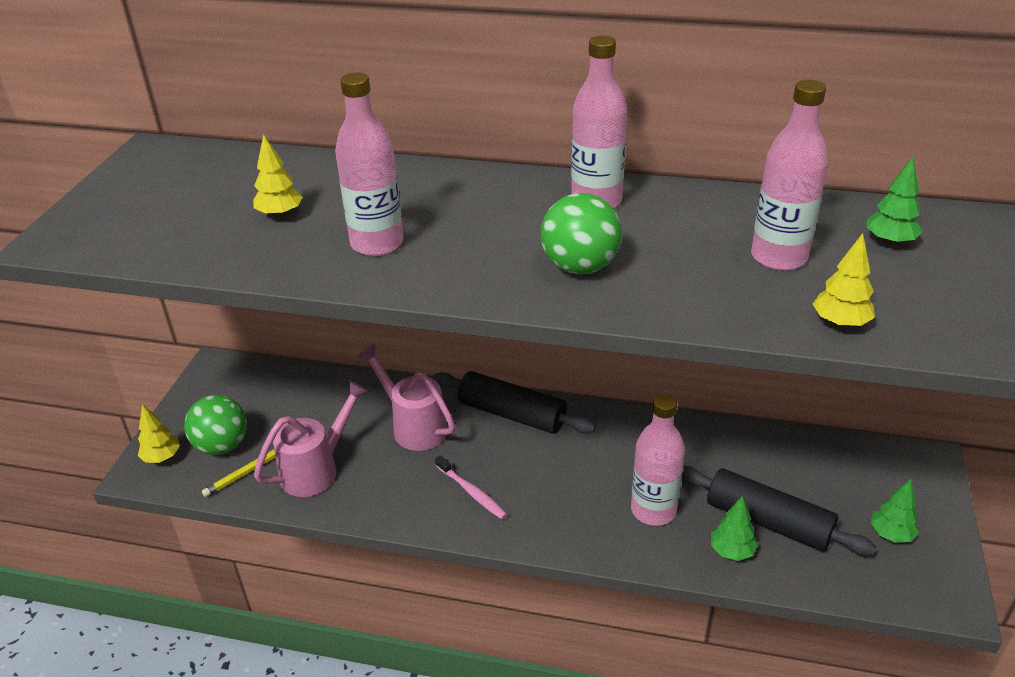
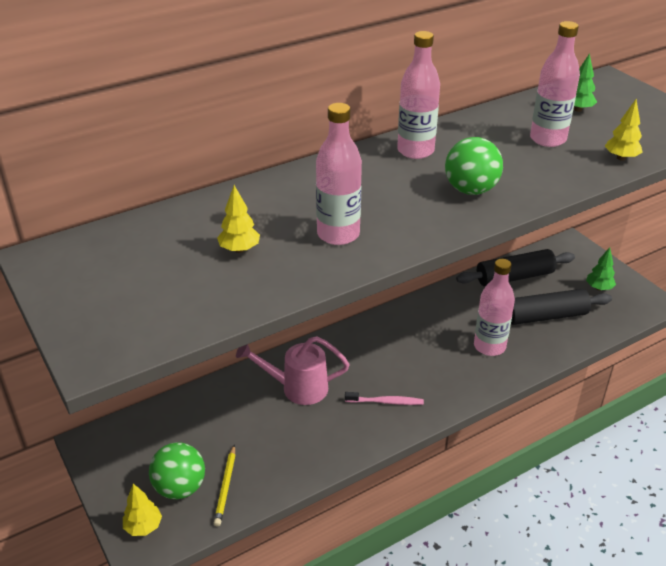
camera: 45 degrees left, 0 degrees up
pink watering can [254,380,369,497] -> none
black rolling pin [433,371,596,434] -> black rolling pin moved to [456,249,575,287]
green tree [711,496,758,561] -> none

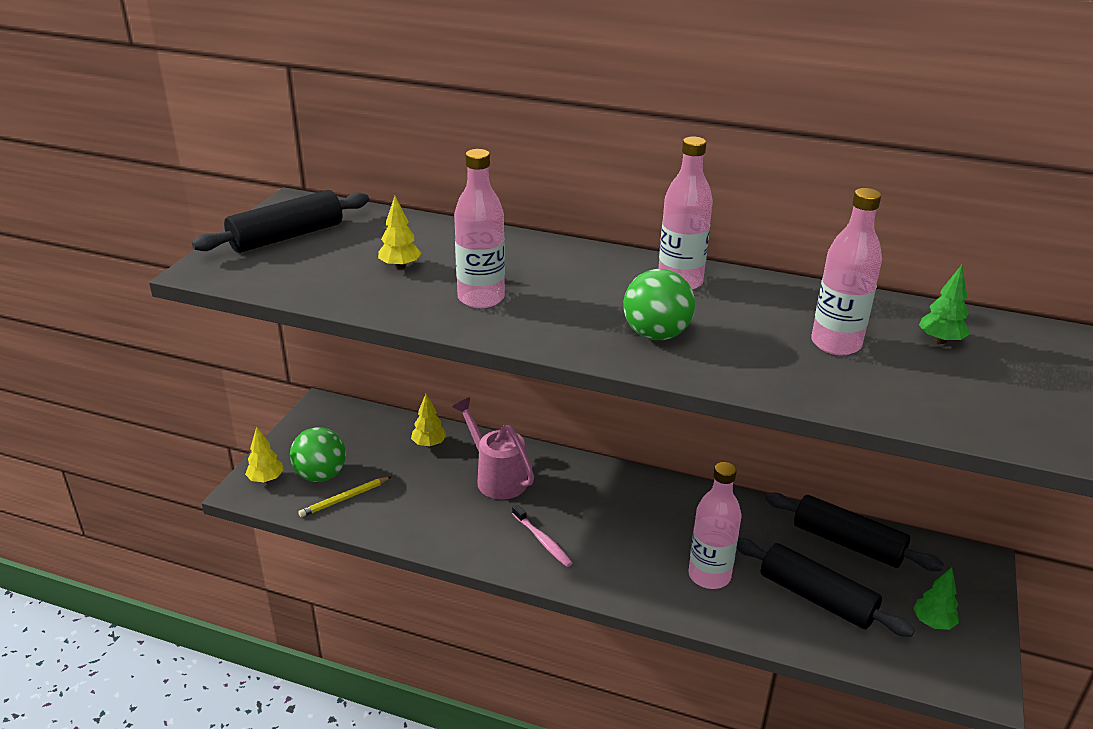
camera: 50 degrees right, 5 degrees down
yellow tree [605,99,643,161] -> yellow tree moved to [411,393,447,447]
none -> black rolling pin [192,190,369,253]

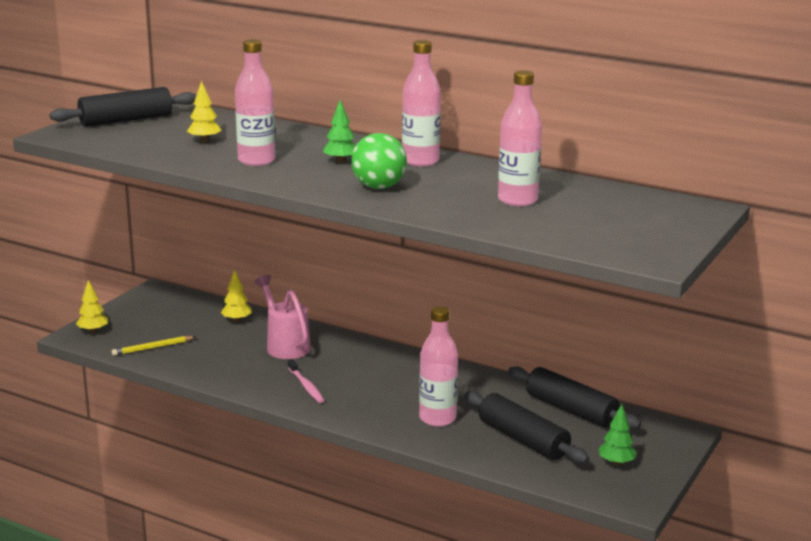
camera: 10 degrees right, 10 degrees down
green ball [290,427,346,482] -> none
green tree [919,265,970,344] -> green tree moved to [323,100,355,163]

